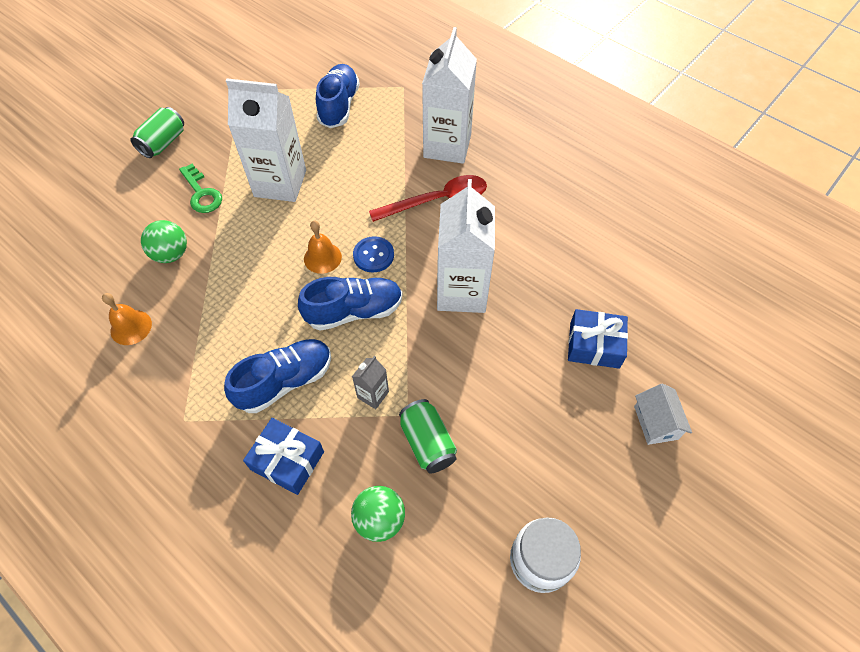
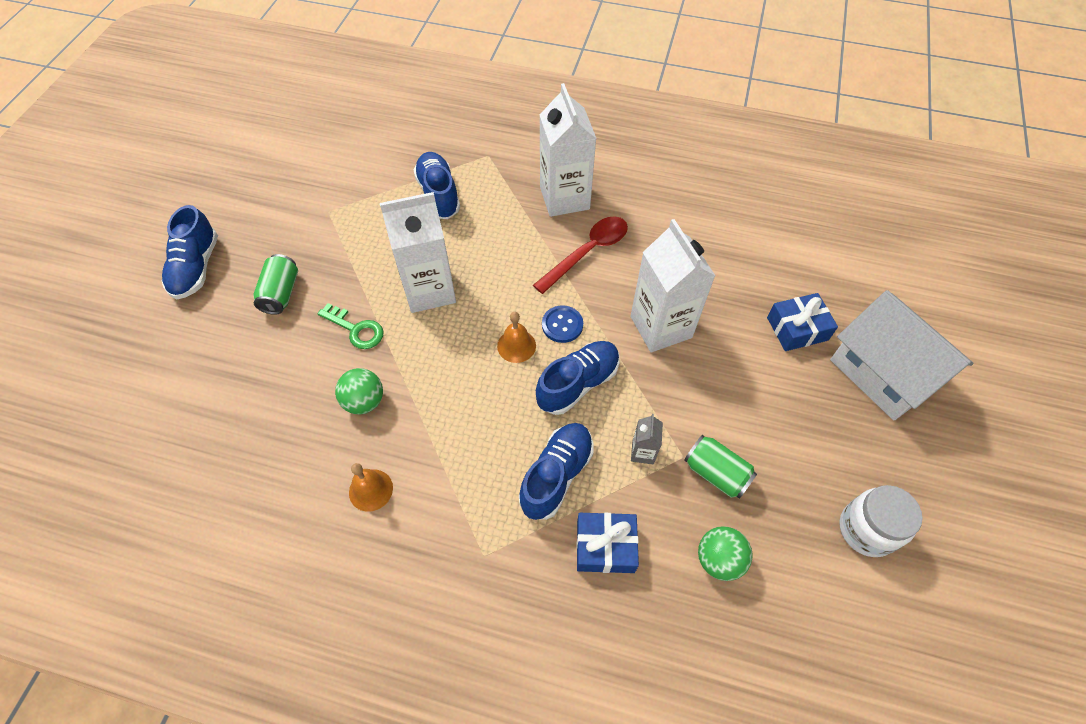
camera: 25 degrees left, 0 degrees up
white house [634,383,692,445] -> white house [830,290,974,420], size x2.20
none -> blue shoe [161,205,218,299]

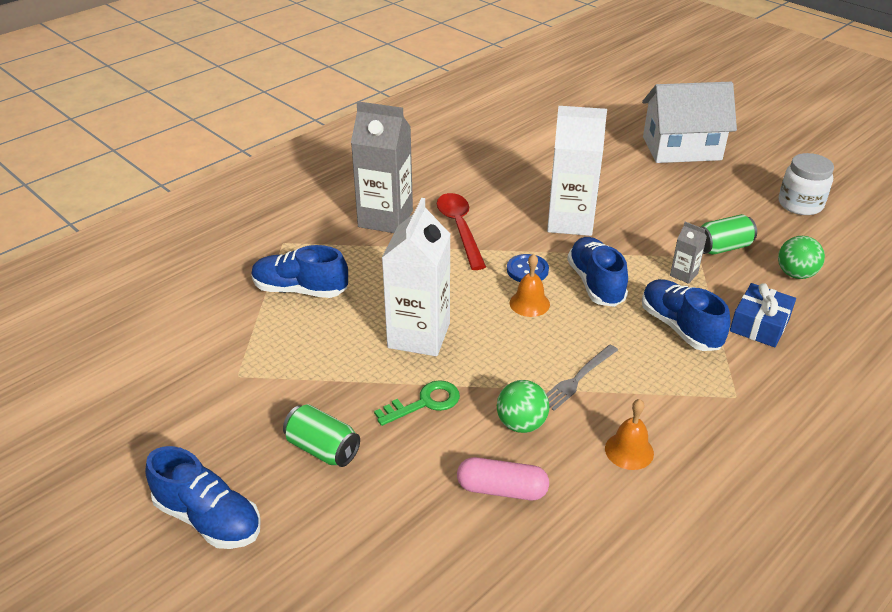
camera: 60 degrees left, 20 degrees down
white carton [540,83,597,217] -> grey carton [351,101,413,233]
blue gift [767,293,838,351] -> none
none -> pink capsule [457,457,549,500]
none -> grey fork [546,345,618,411]

